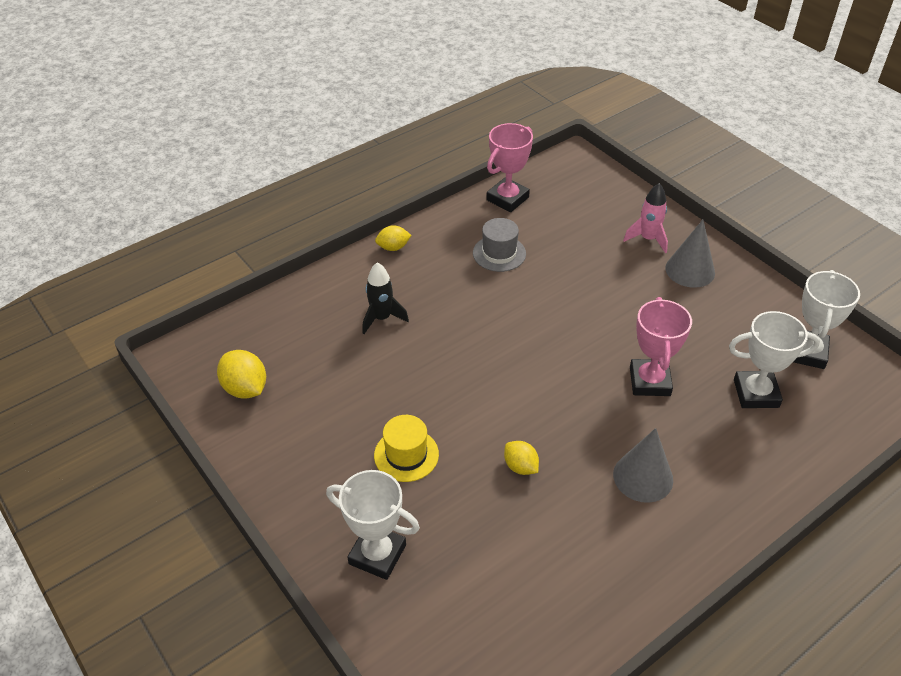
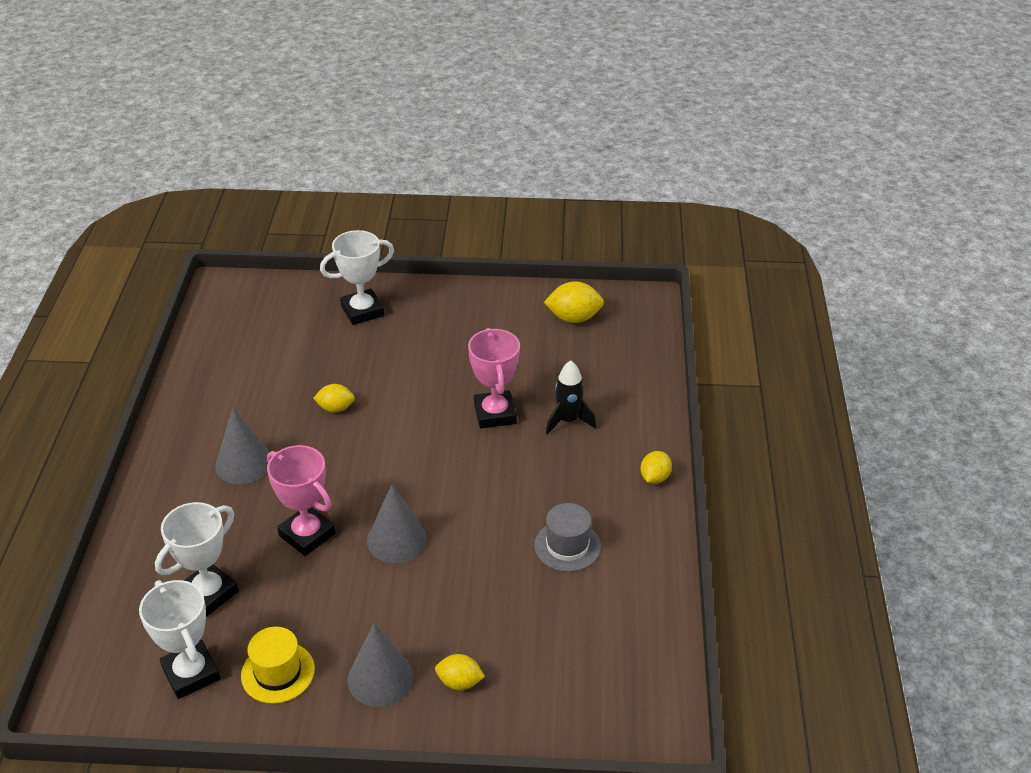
camera: 130 degrees right, 5 degrees down
yellow hat [374,415,439,482] -> yellow hat moved to [241,627,315,704]
pink trophy [486,123,533,212] -> pink trophy moved to [468,328,520,428]
pink rocket [623,183,668,253] -> yellow lemon [435,654,485,690]
none -> grey cone [367,484,427,563]

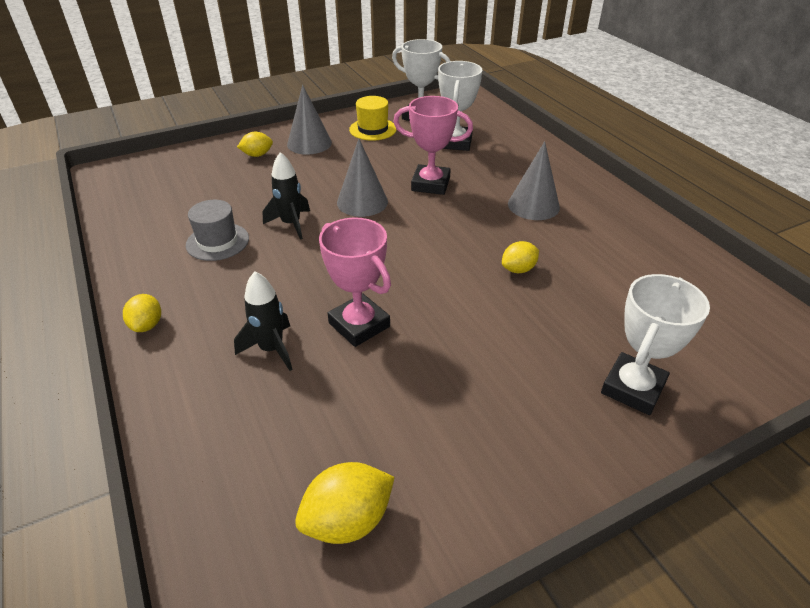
camera: 150 degrees right, 0 degrees up
none -> black rocket [263,152,310,240]

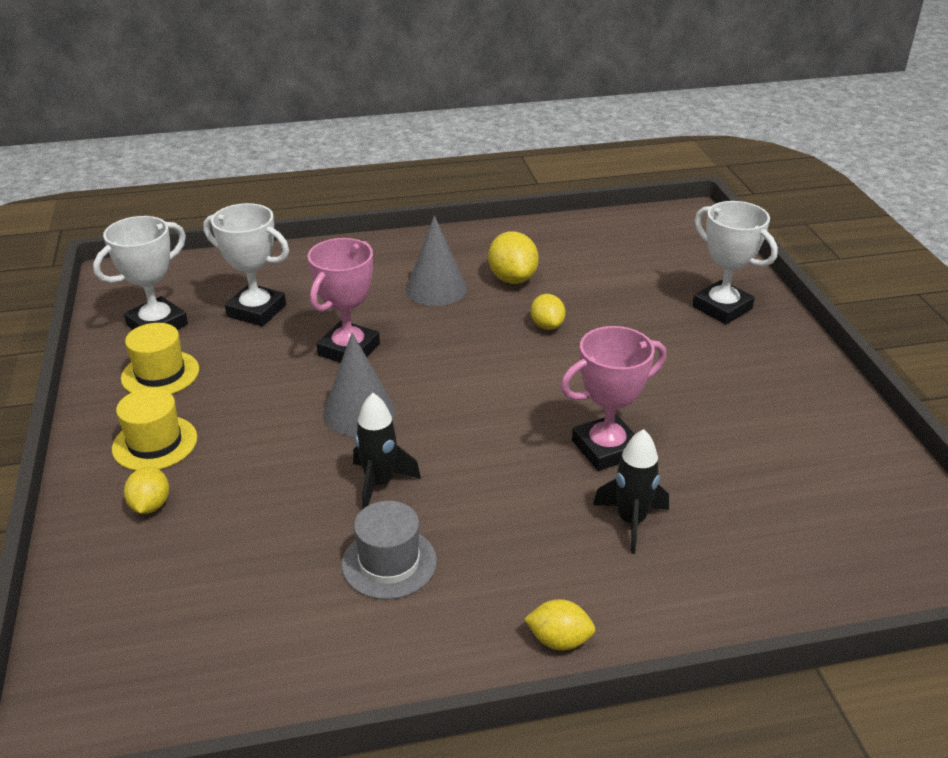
camera: 75 degrees left, 5 degrees down
grey cone [287,84,332,155] -> yellow hat [112,388,197,471]
yellow lemon [295,462,395,544] -> yellow lemon moved to [488,231,539,284]

